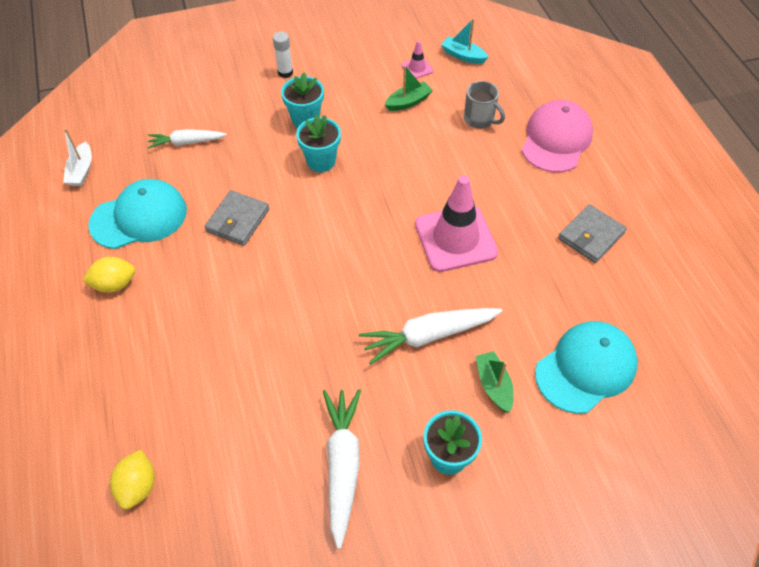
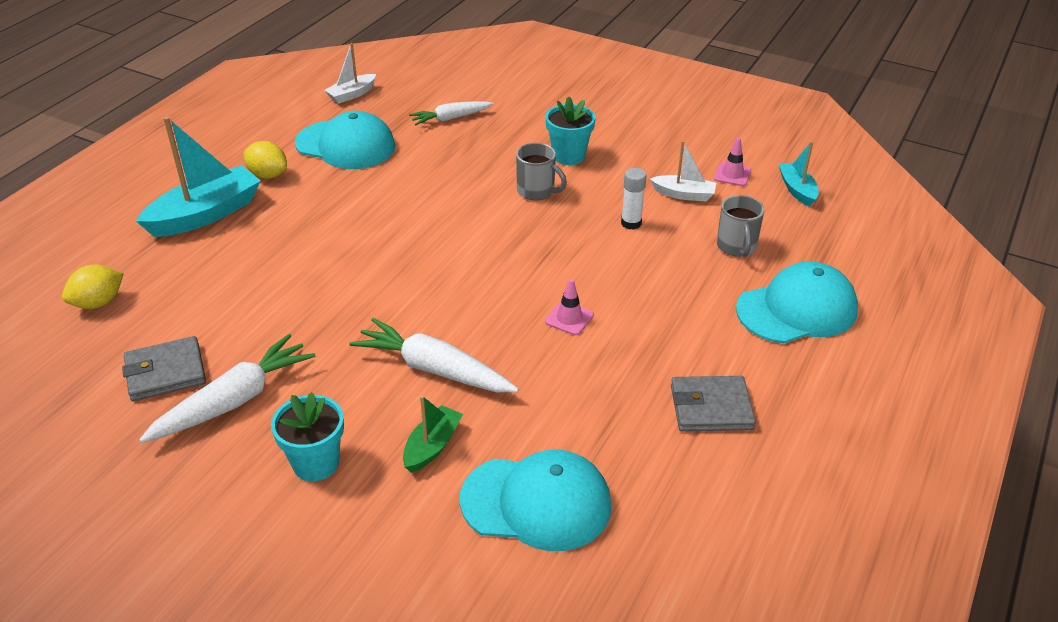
camera: 45 degrees right, 15 degrees down
white carrot [147,129,227,149] -> white carrot turned 60 degrees counterclockwise [409,101,494,125]
grey wallet [204,190,269,246] -> grey wallet moved to [122,336,206,401]
white glue stick [273,32,293,78] -> white glue stick moved to [621,168,647,230]
turquoise flower pot [296,115,341,172] -> grey mug [516,143,567,200]
green boat [385,65,433,111] -> white boat [650,141,716,201]
pink traffic cone [415,176,498,272] -> pink traffic cone [545,279,594,335], size x0.44
pink cap [521,100,593,172] -> turquoise cap [736,262,858,343]
none -> turquoise boat [136,116,261,237]

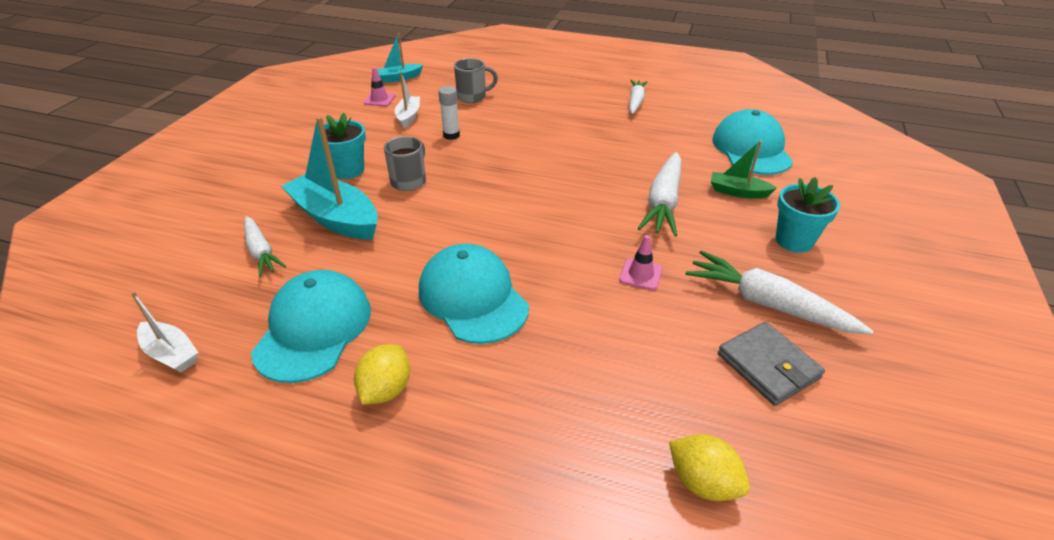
camera: 100 degrees left, 0 degrees up
turquoise boat [136,116,261,237] -> turquoise boat moved to [281,116,378,240]
pink traffic cone [545,279,594,335] -> pink traffic cone moved to [619,235,663,290]
grey wallet [671,376,756,432] -> white carrot [629,80,648,114]
turquoise cap [736,262,858,343] -> turquoise cap moved to [419,244,529,344]

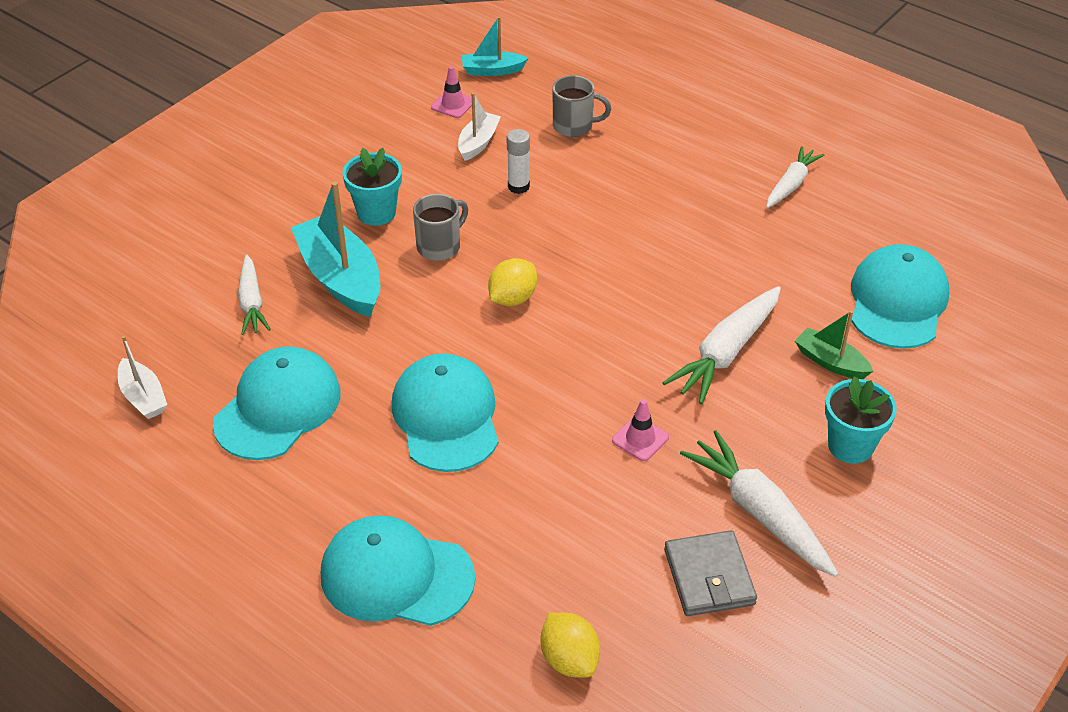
camera: 20 degrees right, 5 degrees up
yellow lemon [354,344,410,405] -> yellow lemon moved to [488,258,537,306]
none -> turquoise cap [321,515,476,626]

